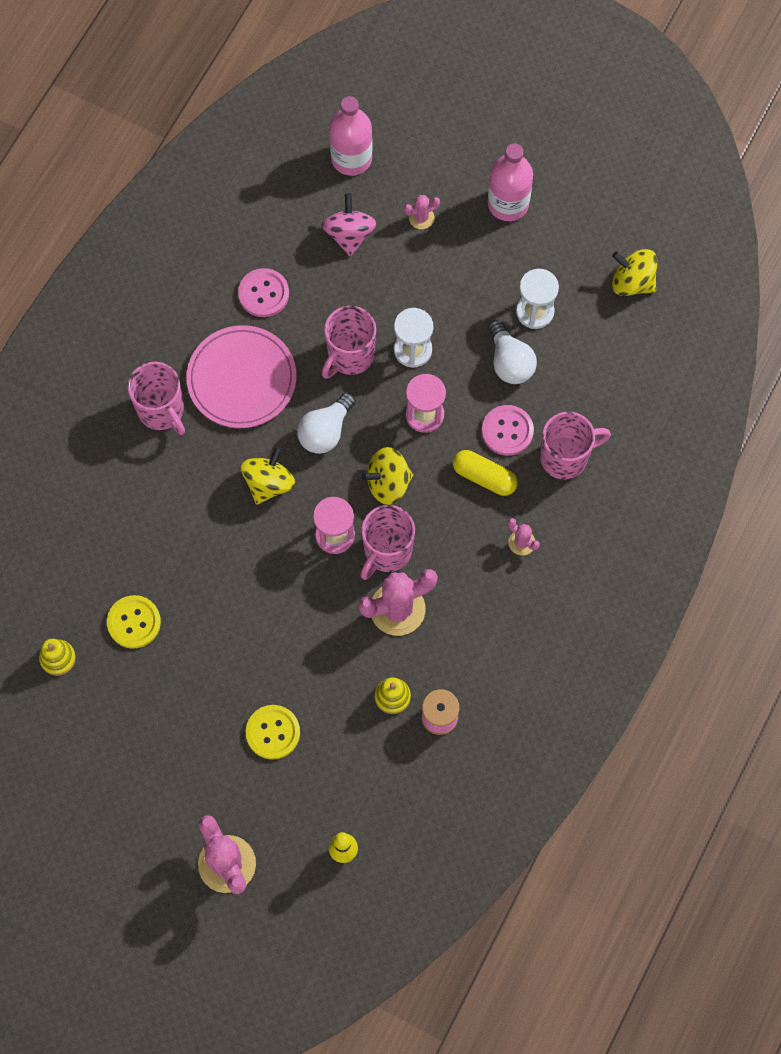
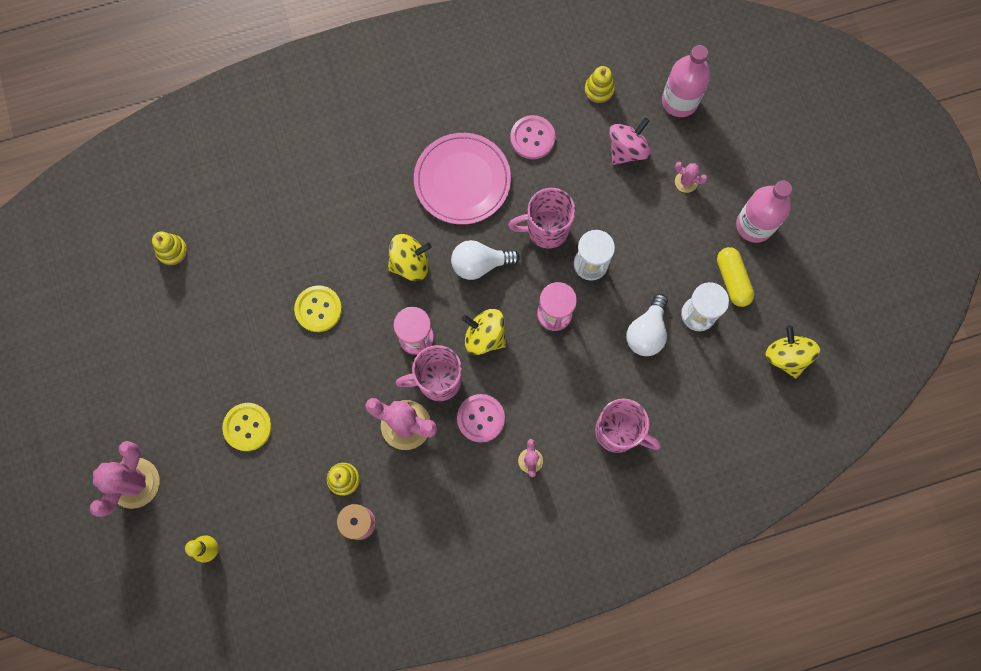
camera: 45 degrees right, 5 degrees up
yellow button [107,595,161,649] -> yellow button moved to [294,286,342,332]
pink mug [128,362,185,435] -> none
yellow capsule [453,450,518,496] -> yellow capsule moved to [717,247,754,307]
pink button [482,405,534,456] -> pink button moved to [457,394,505,443]
none -> yellow stacking toy [585,66,615,103]

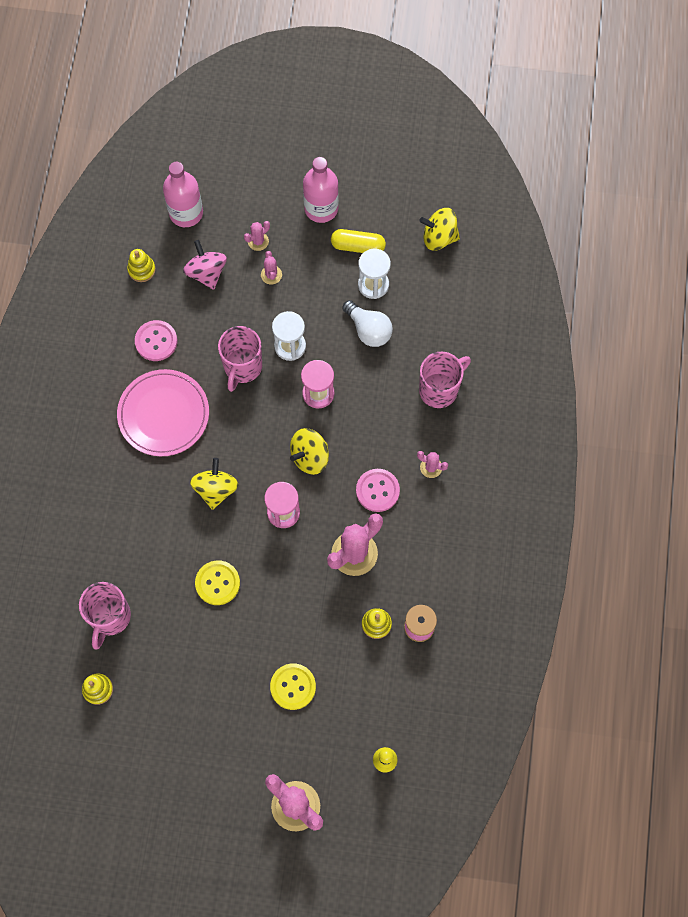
camera: 65 degrees left, 5 degrees down
pink mug [396,345,462,401] -> pink mug moved to [79,582,131,649]
white light bulb [451,240,520,280] -> none
none -> pink cactus [261,251,282,285]

